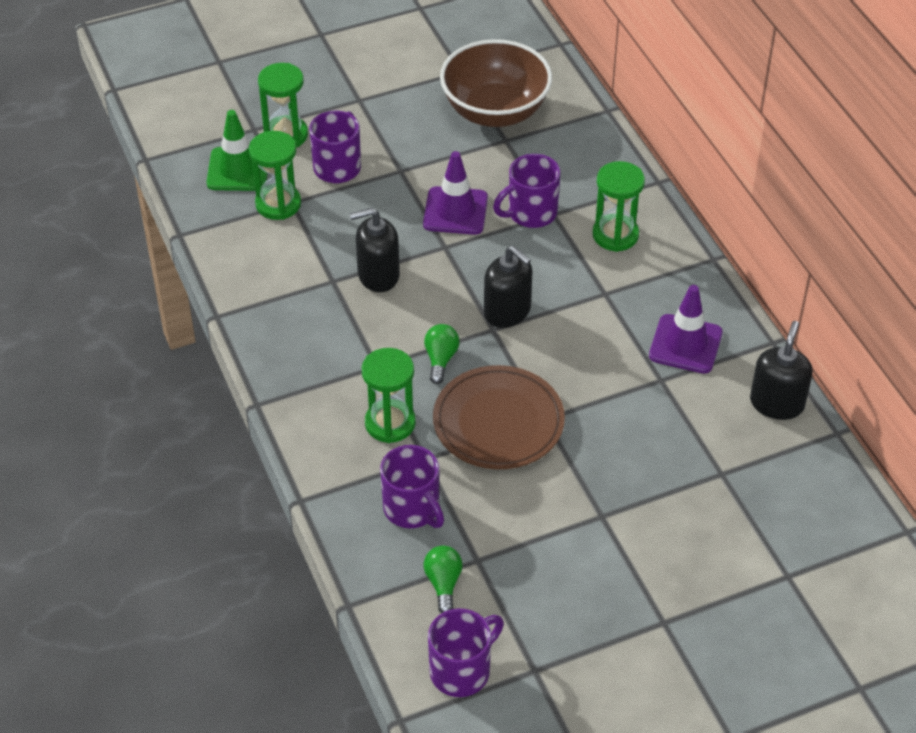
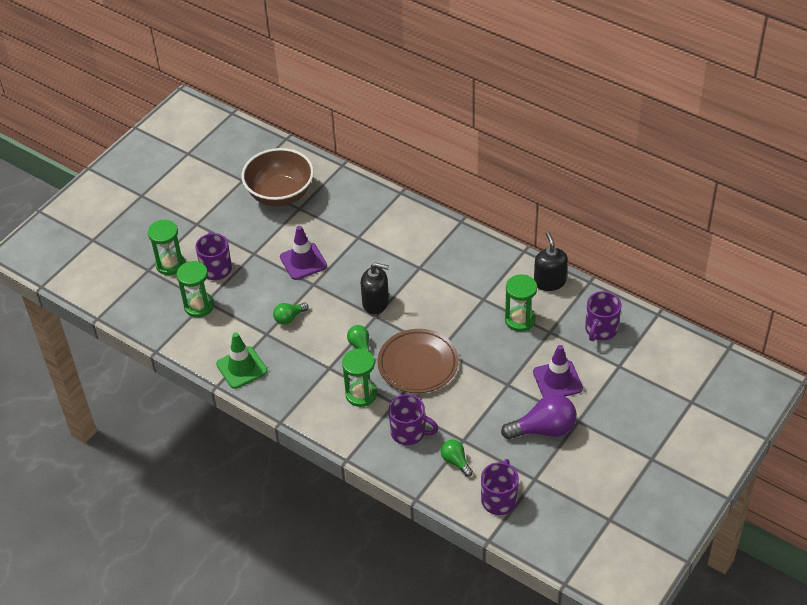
camera: 30 degrees left, 0 degrees up
green traffic cone [206,110,268,191] -> green traffic cone moved to [216,332,267,389]
black soap dispenser [350,208,400,292] -> green light bulb [273,303,309,325]
purple mug [493,154,561,228] -> purple mug moved to [585,291,622,341]
green hourglass [592,161,645,252] -> green hourglass moved to [505,274,537,332]
purple traffic cone [649,285,723,374] -> purple traffic cone moved to [533,345,583,397]
none -> purple light bulb [501,394,577,439]

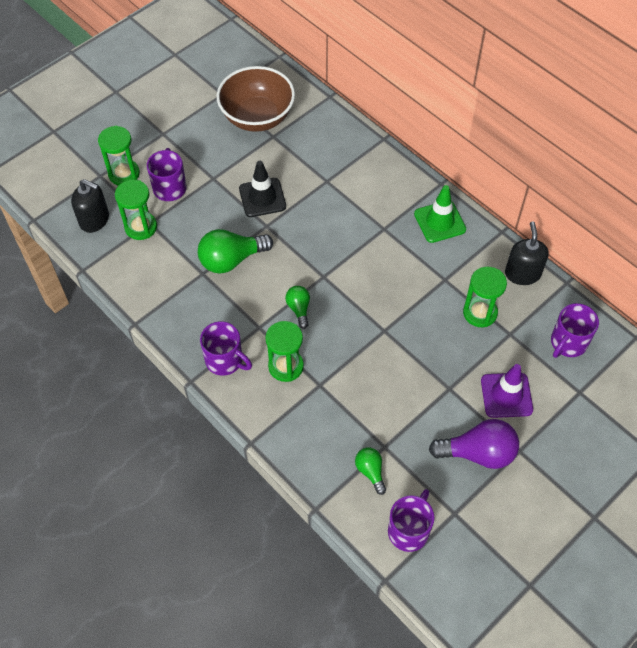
camera: 10 degrees right, 10 degrees up
green traffic cone [216,332,267,389] -> green traffic cone moved to [414,185,466,243]
green light bulb [273,303,309,325] -> green light bulb [198,229,273,274], size x1.83
purple traffic cone [280,226,327,280] -> black traffic cone [239,161,286,217]
black soap dispenser [361,263,389,314] -> black soap dispenser moved to [71,179,109,233]
brown plate [377,329,458,393] -> none
purple mug [389,394,439,445] -> purple mug moved to [200,321,252,376]

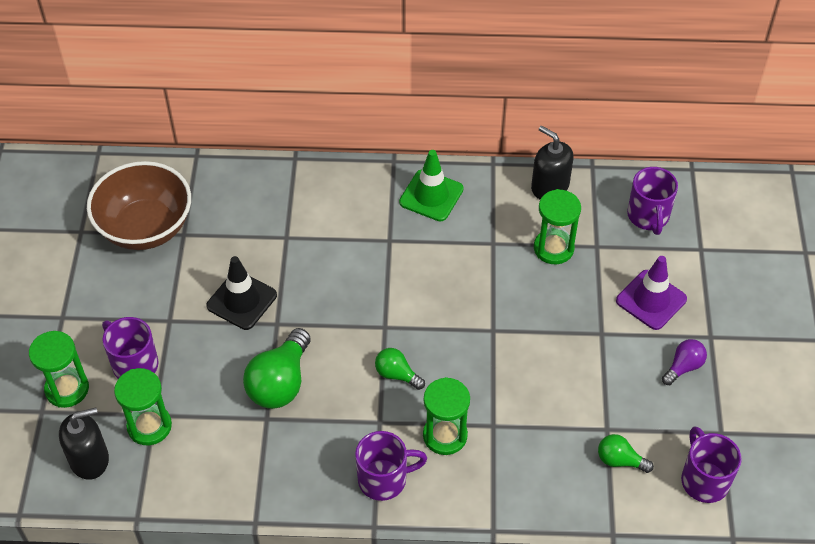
camera: 45 degrees left, 5 degrees down
purple light bulb [429,419,519,469] -> purple light bulb [662,339,707,385], size x0.55

